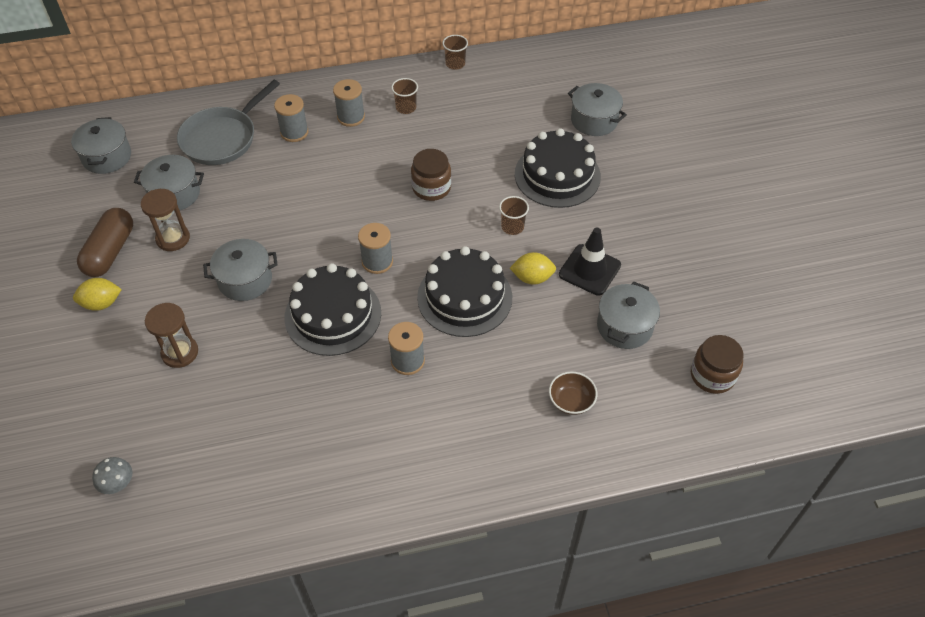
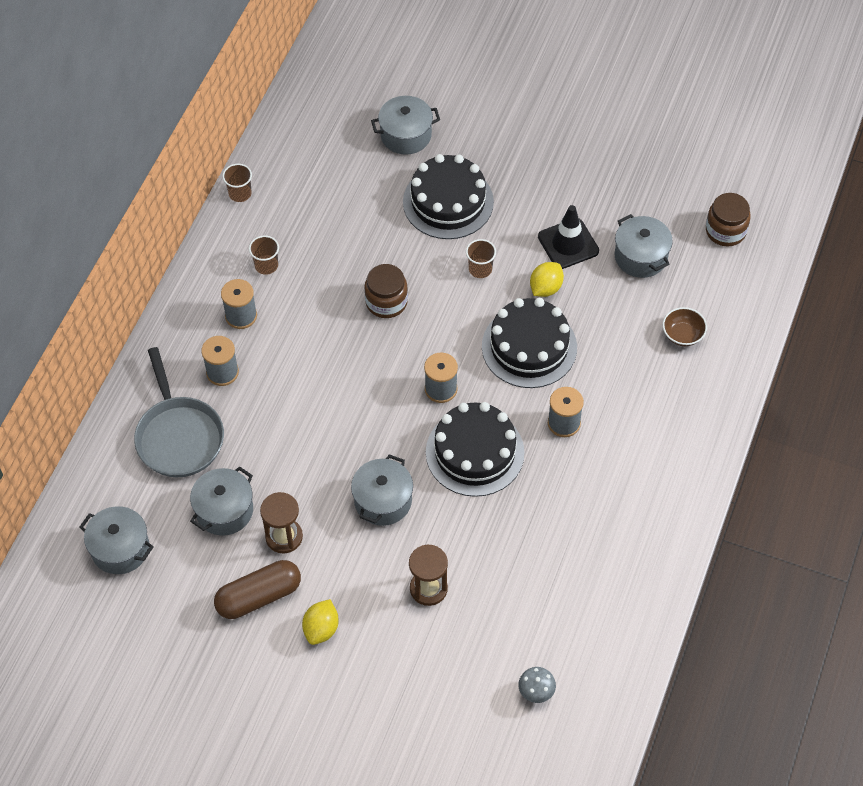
camera: 55 degrees left, 5 degrees up
brown capsule [77,208,133,277] -> brown capsule turned 75 degrees counterclockwise [214,560,301,619]

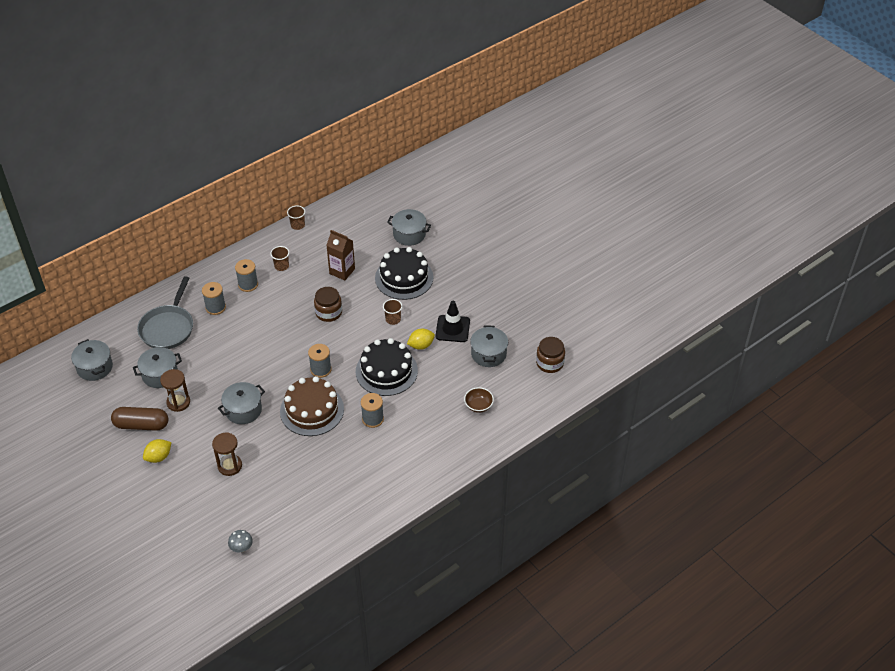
camera: 30 degrees right, 10 degrees down
black cake [426,402,524,497] -> brown cake [280,376,344,436]
none -> brown carton [326,230,355,280]

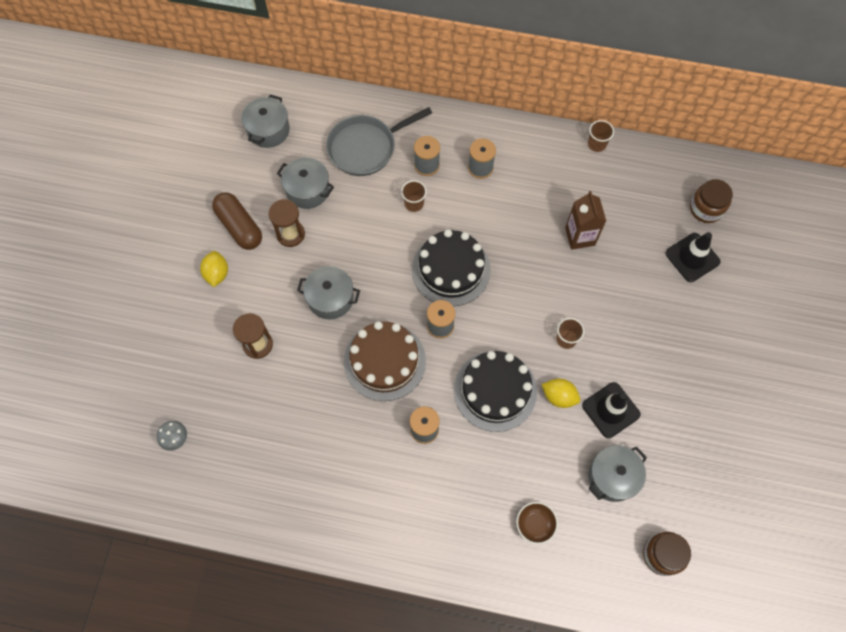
camera: 50 degrees right, 20 degrees up
yellow lemon [143,439,171,463] -> yellow lemon turned 75 degrees clockwise [200,251,228,287]
brown cup [270,246,289,271] -> brown cup moved to [401,180,427,212]
brown jar [314,287,342,322] -> brown jar moved to [690,179,733,223]
black cake [375,247,433,300] -> black cake moved to [412,229,491,306]
grey pot [387,209,431,246] -> black traffic cone [665,232,721,282]

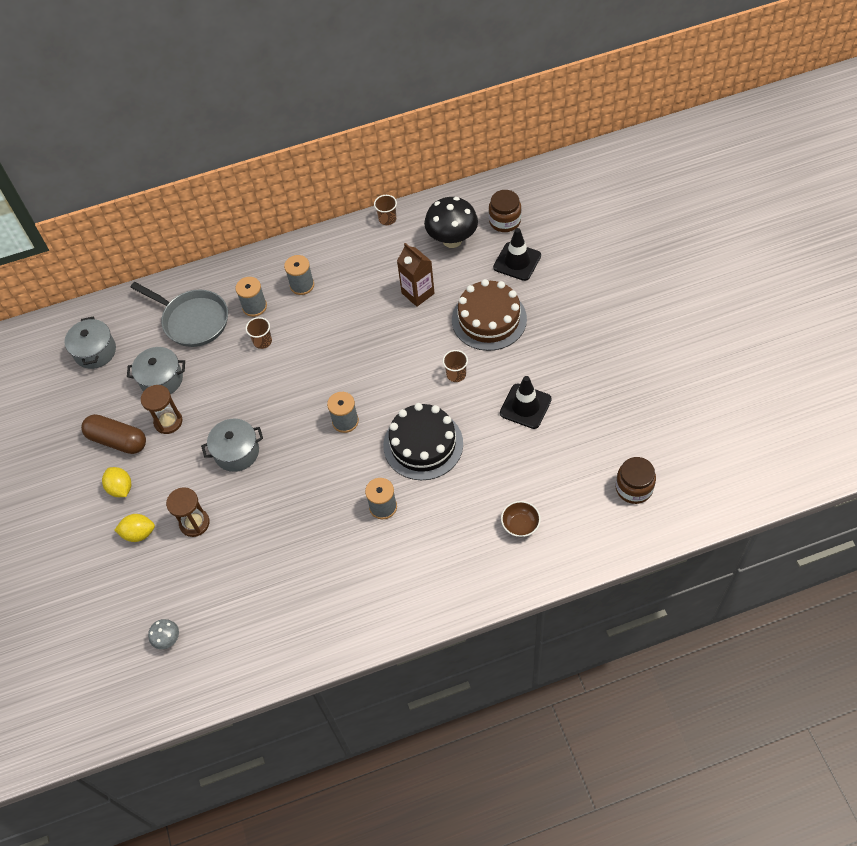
camera: 25 degrees left, 10 degrees down
grey pan [326,107,432,176] -> grey pan turned 90 degrees counterclockwise [130,282,228,347]
brown cake [344,321,426,401] -> brown cake moved to [452,279,527,351]
black cake [412,229,491,306] -> none
yellow lemon [542,379,580,408] -> yellow lemon moved to [114,514,155,542]
grey pot [588,446,647,502] -> none
none -> black mushroom [424,197,478,248]

